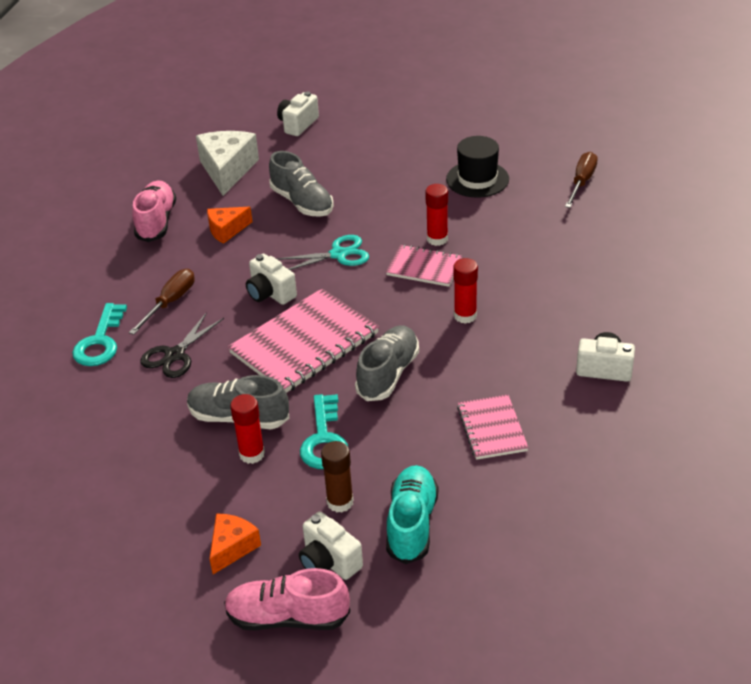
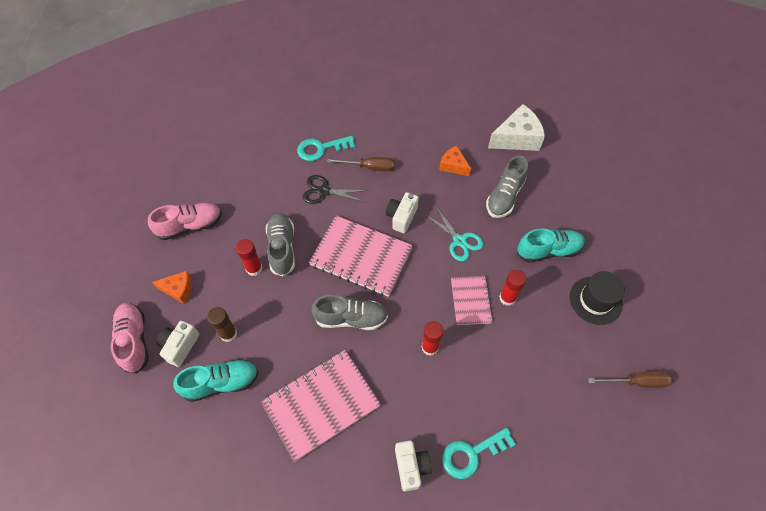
camera: 65 degrees right, 20 degrees up
pink shoe [132,180,176,242] -> pink shoe moved to [148,203,222,240]
white camera [277,91,319,136] -> none
turquoise key [300,394,348,469] -> turquoise key moved to [442,427,516,479]
pink notebook [457,394,528,460] -> pink notebook [261,350,381,462], size x1.78
none -> turquoise shoe [517,228,585,262]

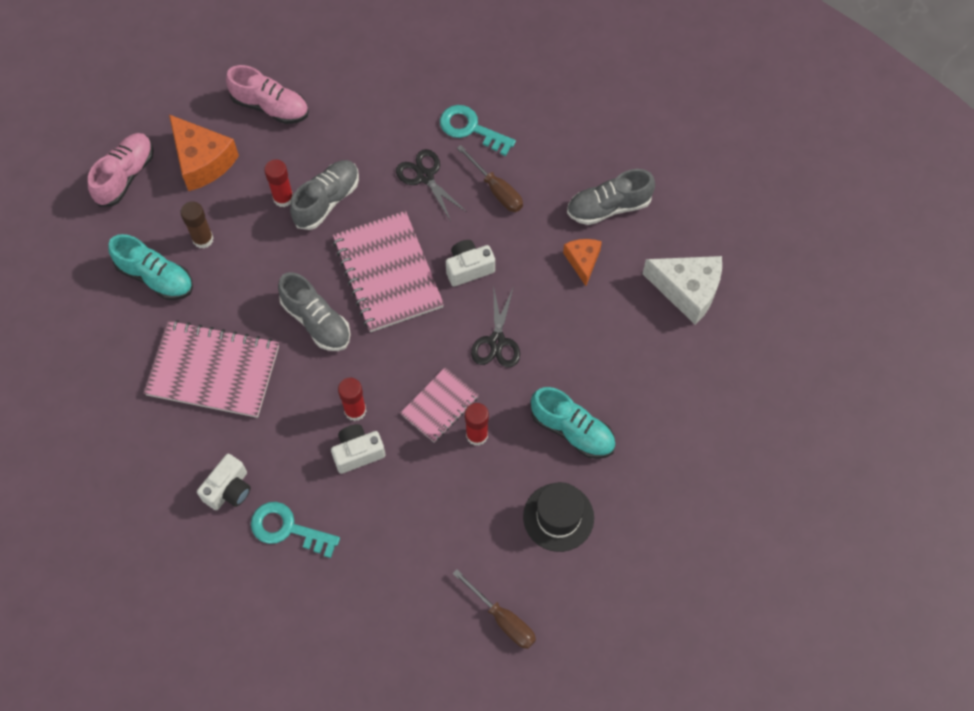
camera: 45 degrees right, 5 degrees up
orange cheese [152,271,192,304] -> orange cheese [169,115,239,191], size x1.71
white camera [157,321,199,367] -> white camera moved to [331,424,386,474]
turquoise scissors [425,207,484,261] -> black scissors [471,285,520,368]
grey shoe [486,155,528,218] -> grey shoe moved to [567,169,655,225]

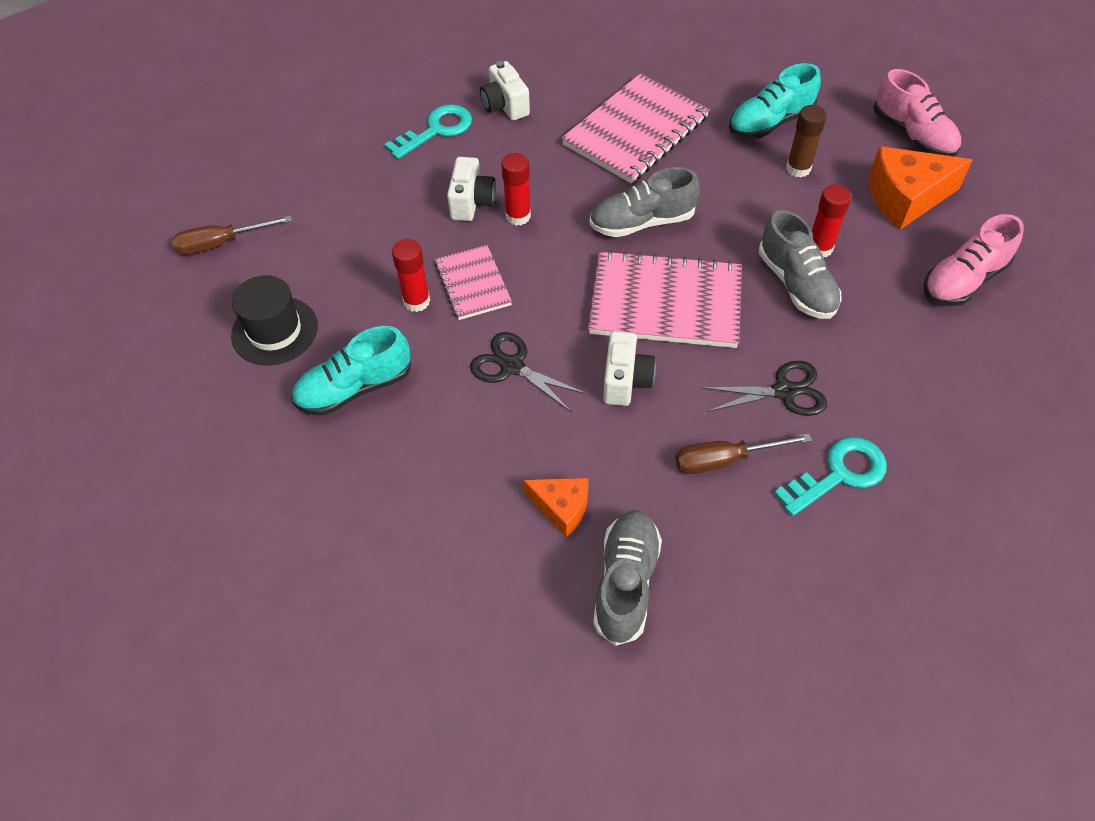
camera: 120 degrees right, 10 degrees down
white cheese [643,256,722,325] -> none

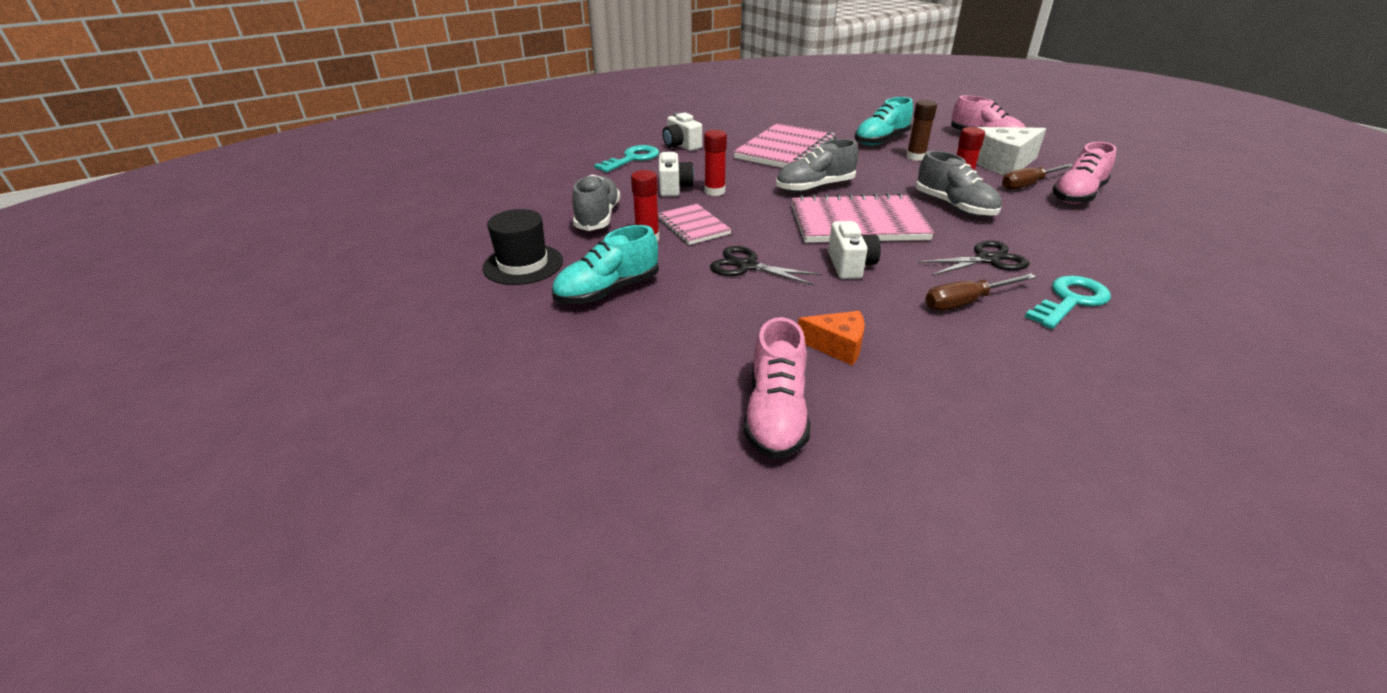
camera: 10 degrees left, 20 degrees down
brown screwdriver [172,215,292,255] -> brown screwdriver moved to [1002,164,1072,190]
grey shoe [593,510,662,646] -> grey shoe moved to [572,175,620,231]
orange cheese [869,146,973,230] -> white cheese [977,127,1046,175]
none -> pink shoe [744,317,810,459]

